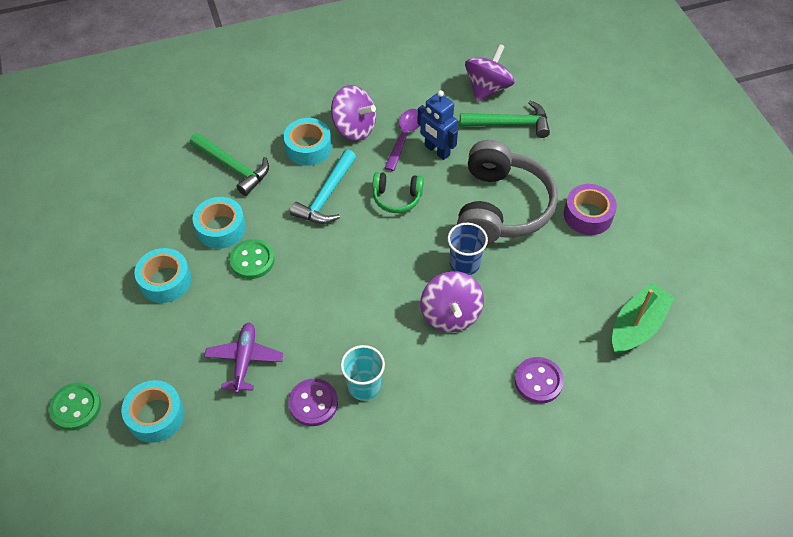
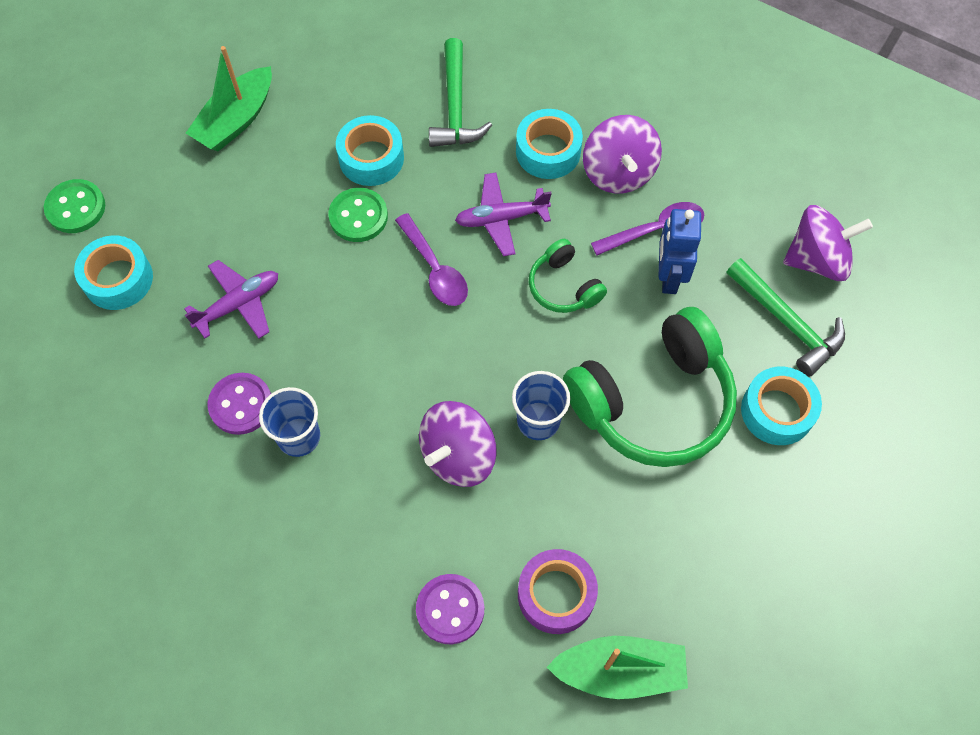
camera: 50 degrees right, 10 degrees up
turquoise tape [134,248,191,303] -> turquoise tape moved to [741,367,822,445]
turquoise hammer [290,149,356,224] -> purple plane [455,173,552,256]
turquoise cup [341,345,385,401] -> blue cup [259,387,320,457]
grey headphones [457,140,558,244] -> green headphones [563,307,737,467]
purple tape [564,184,617,235] -> purple tape moved to [518,549,598,634]
none -> green boat [186,46,272,151]
none -> purple spoon [395,213,468,306]

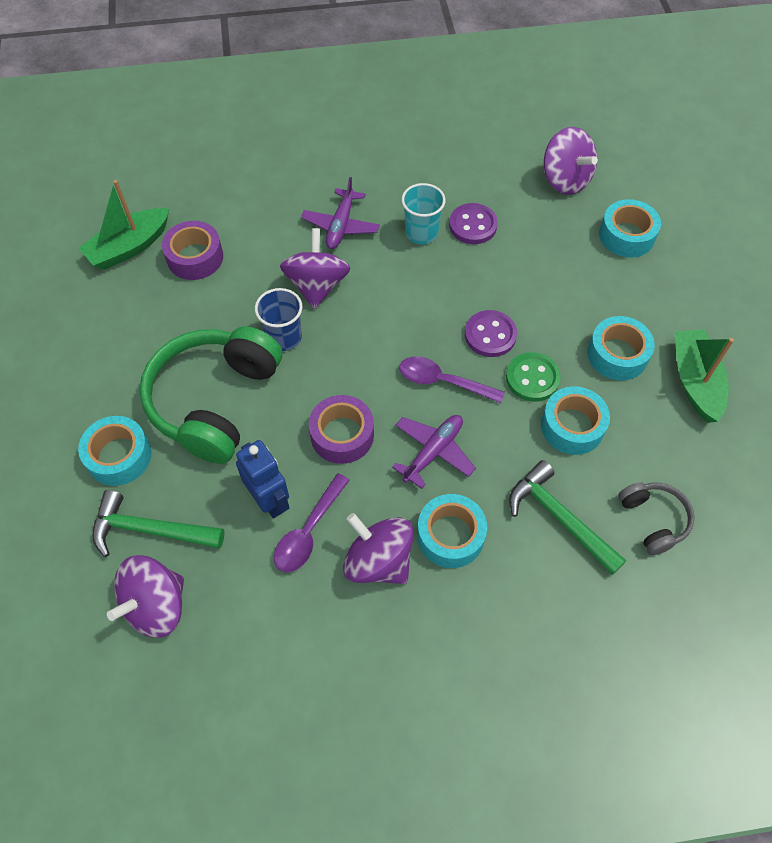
camera: 140 degrees right, 5 degrees down
green button [44,179,105,233] -> none
purple plane [184,260,278,339] -> purple plane moved to [301,177,380,249]
blue cup [259,387,320,457] -> turquoise cup [401,183,446,244]
purple button [416,574,484,644] -> purple button moved to [465,310,517,357]
green headphones [529,239,607,313] -> purple tape [309,395,374,464]
none -> purple spinning top [544,127,598,195]
none -> turquoise tape [587,316,655,380]
none -> grey headphones [618,482,695,555]

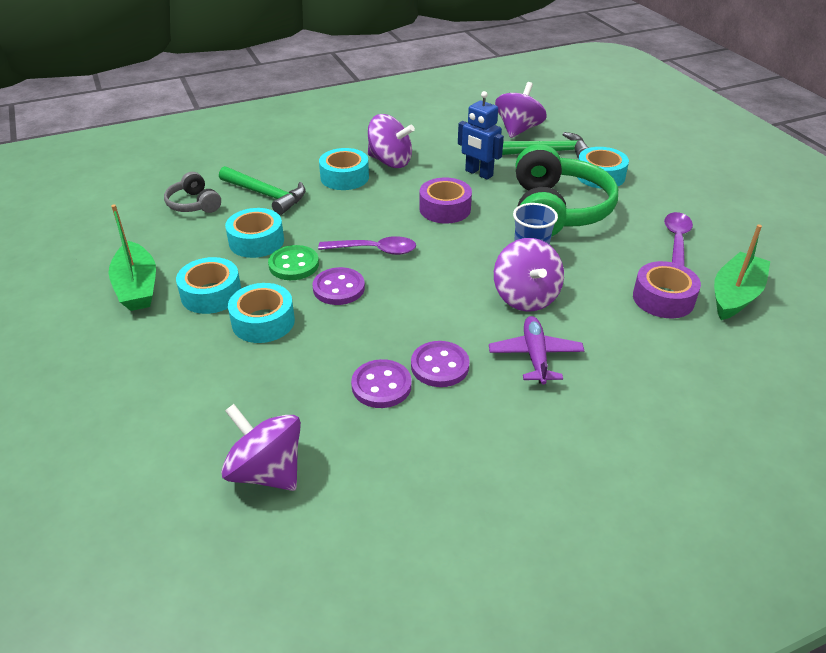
camera: 165 degrees right, 20 degrees down
purple spoon [274,473,350,572] -> purple spoon moved to [664,212,693,266]
purple plane [392,415,476,489] -> none
turquoise cup [401,183,446,244] -> purple button [411,341,470,387]
turquoise tape [599,199,661,258] -> turquoise tape moved to [228,283,295,343]

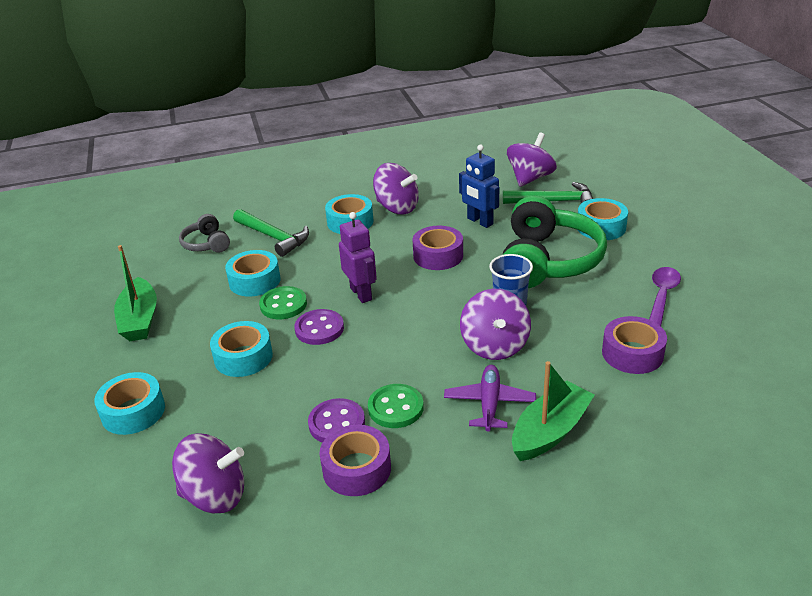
camera: 10 degrees right, 5 degrees down
turquoise tape [176,257,241,314] -> turquoise tape moved to [94,372,165,435]
purple spinning top [221,404,301,491] -> purple spinning top turned 135 degrees clockwise [172,433,244,513]
purple spoon [318,236,416,255] -> purple robot [339,212,377,303]
purple button [411,341,470,387] -> green button [368,384,424,428]
green boat [714,224,770,320] -> green boat moved to [512,361,595,461]
none -> purple tape [320,425,391,496]

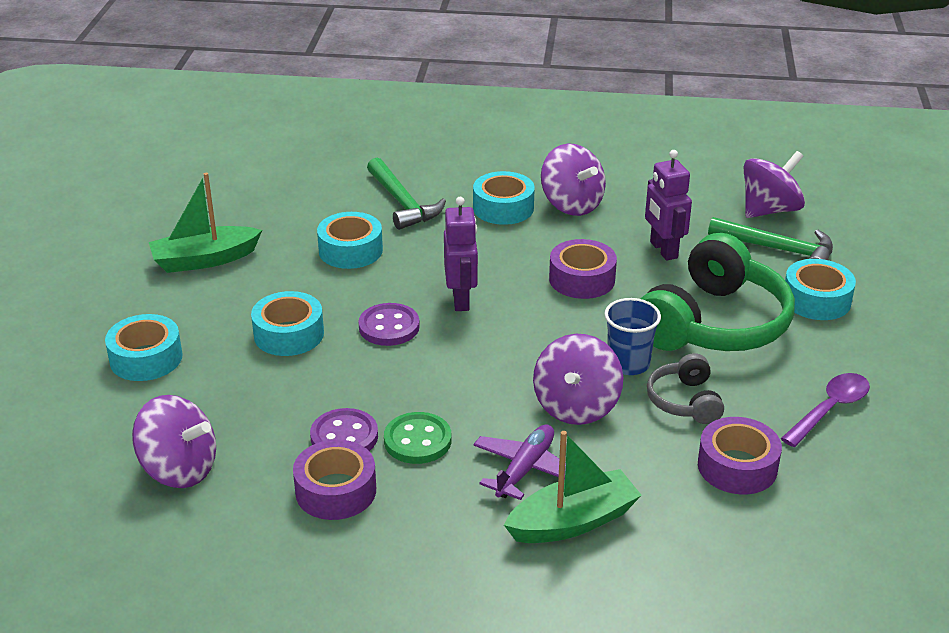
camera: 20 degrees right, 0 degrees up
green boat [114,245,157,341] -> green boat turned 60 degrees clockwise [149,173,262,273]
grey headphones [179,214,230,253] -> grey headphones moved to [647,353,724,424]
green button [259,286,307,319] -> none
blue robot [459,144,499,228] -> purple robot [645,150,692,261]

